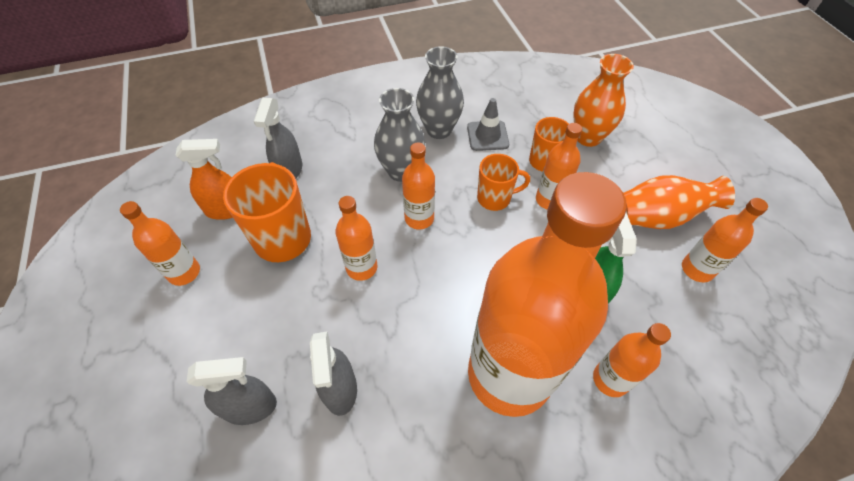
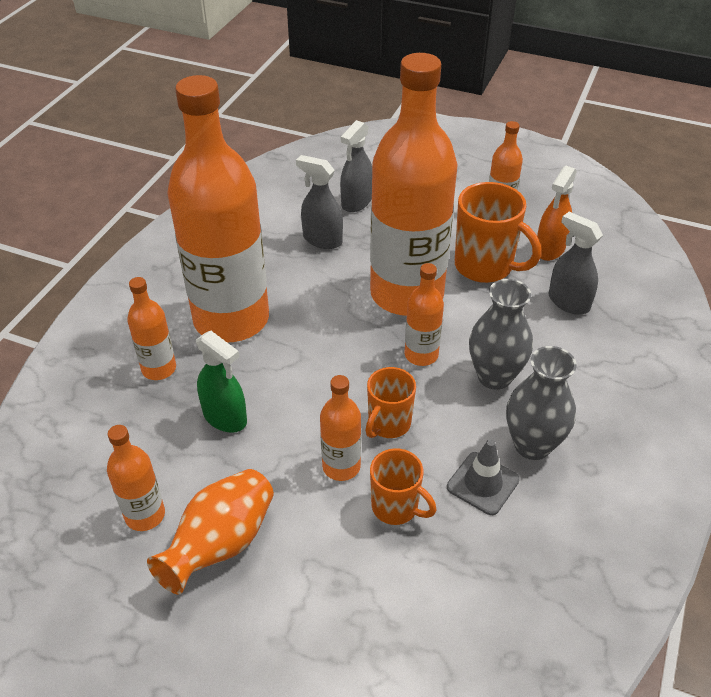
camera: 130 degrees right, 10 degrees down
orange bottle [335,196,377,281] -> orange bottle [370,53,458,316], size x2.32
orange vase [573,54,634,147] -> none

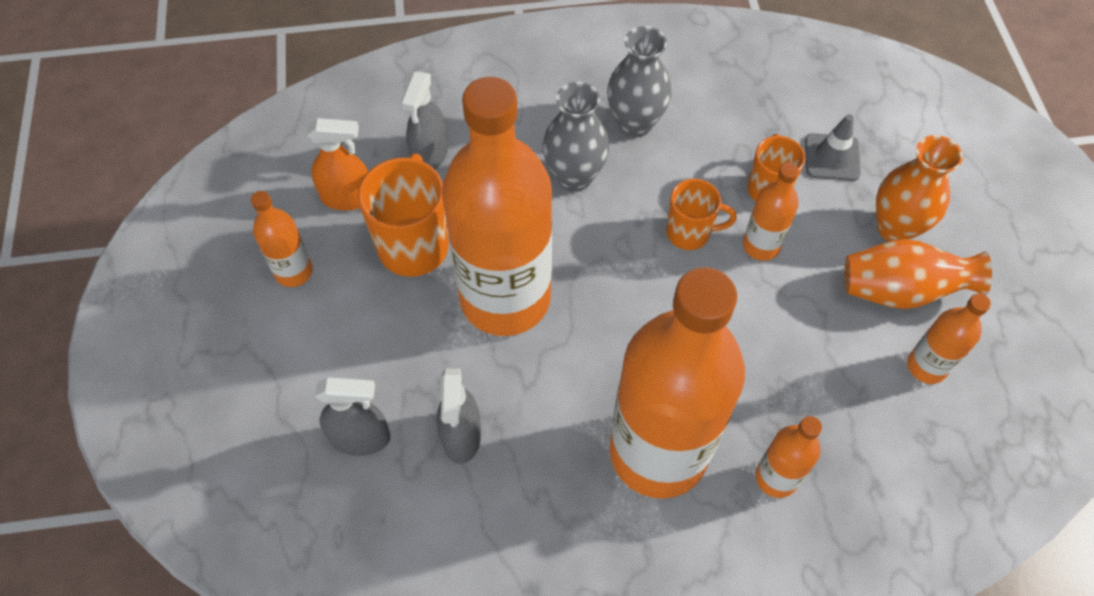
camera: 120 degrees left, 15 degrees up
green spray bottle [196,331,247,433] -> none
orange bottle [405,263,444,366] -> none
grey traffic cone [447,439,520,515] -> grey traffic cone moved to [805,114,861,181]
none -> orange vase [876,135,963,242]

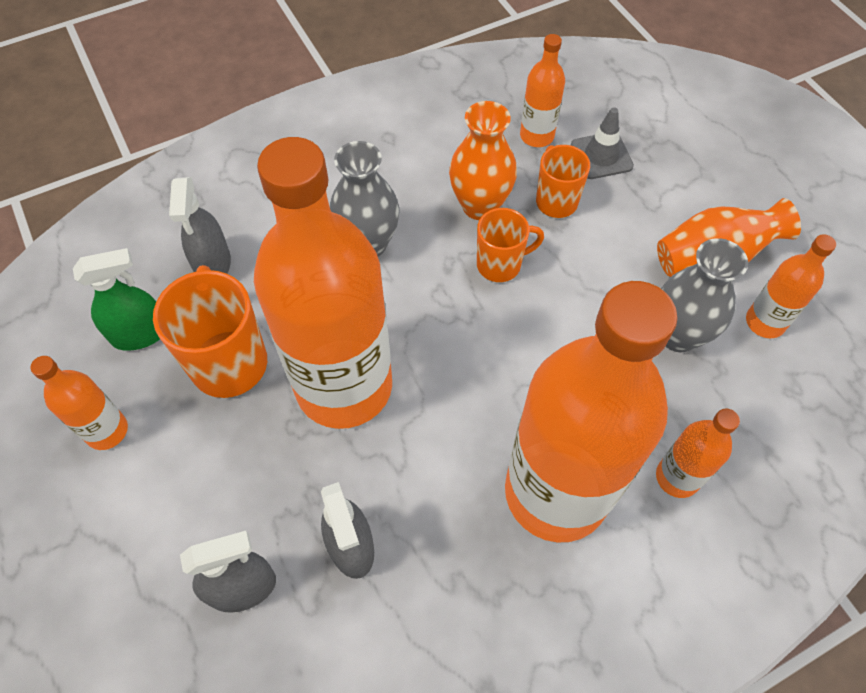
camera: 20 degrees left, 0 degrees up
orange spray bottle [307,118,368,211] -> green spray bottle [73,248,160,351]
grey vase [607,26,672,137] -> grey vase moved to [661,238,748,352]
orange bottle [743,163,799,261] -> orange bottle moved to [520,34,565,147]
orange vase [876,135,963,242] -> orange vase moved to [449,101,517,220]

